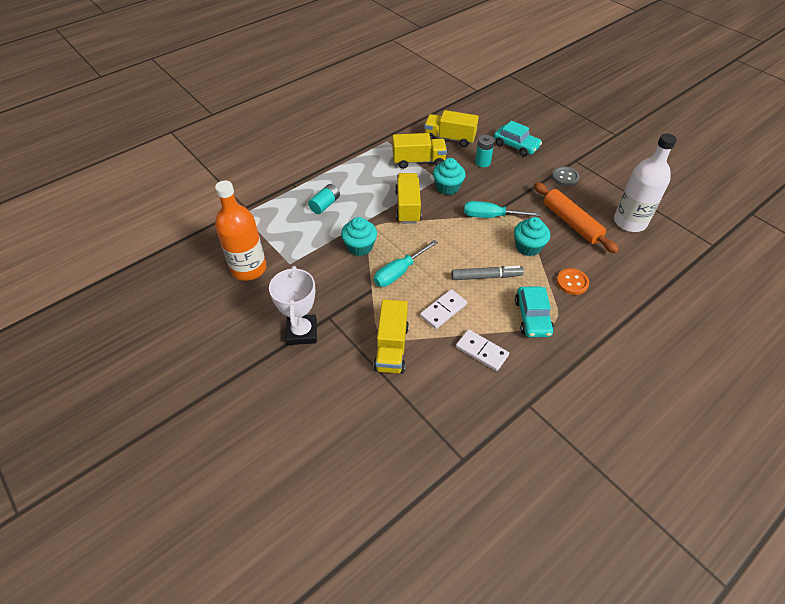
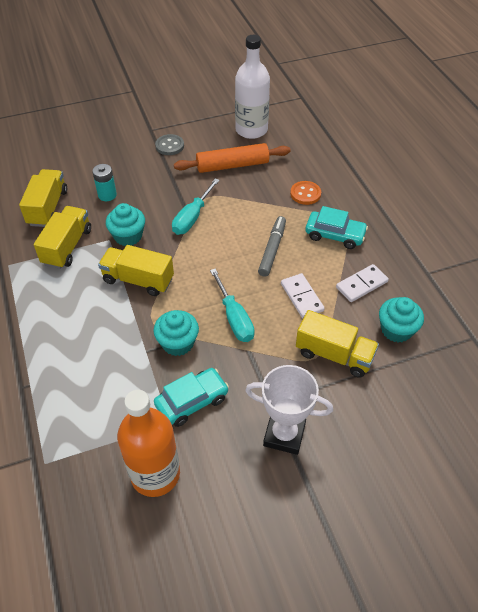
camera: 70 degrees left, 0 degrees up
turquoise battery [308,184,340,214] -> none
yellow truck [424,110,479,147] -> yellow truck turned 150 degrees clockwise [19,169,67,227]
turquoise car [494,120,542,157] -> turquoise car moved to [154,368,229,427]
turquoise cupcake [514,217,550,256] -> turquoise cupcake moved to [379,297,424,343]

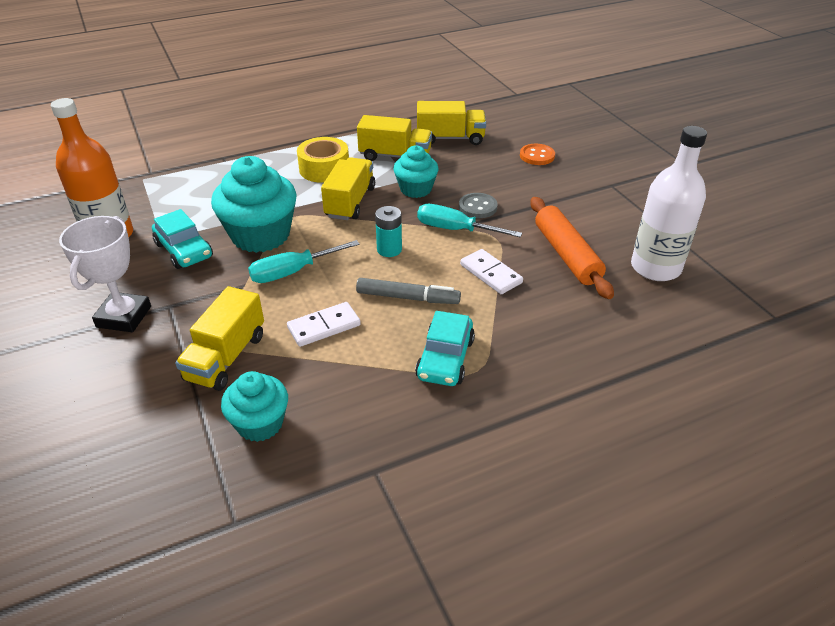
camera: 85 degrees right, 10 degrees down
turquoise battery [92,164,117,201] -> turquoise battery moved to [375,206,402,257]
turquoise cupcake [153,310,199,356] -> turquoise cupcake [211,156,297,253], size x1.67
grey button [155,134,184,155] -> grey button moved to [459,193,498,218]
orange button [290,181,321,205] -> orange button moved to [520,144,555,165]
white domino [336,264,389,302] -> white domino moved to [460,249,523,294]
none -> yellow tape [297,137,349,183]

